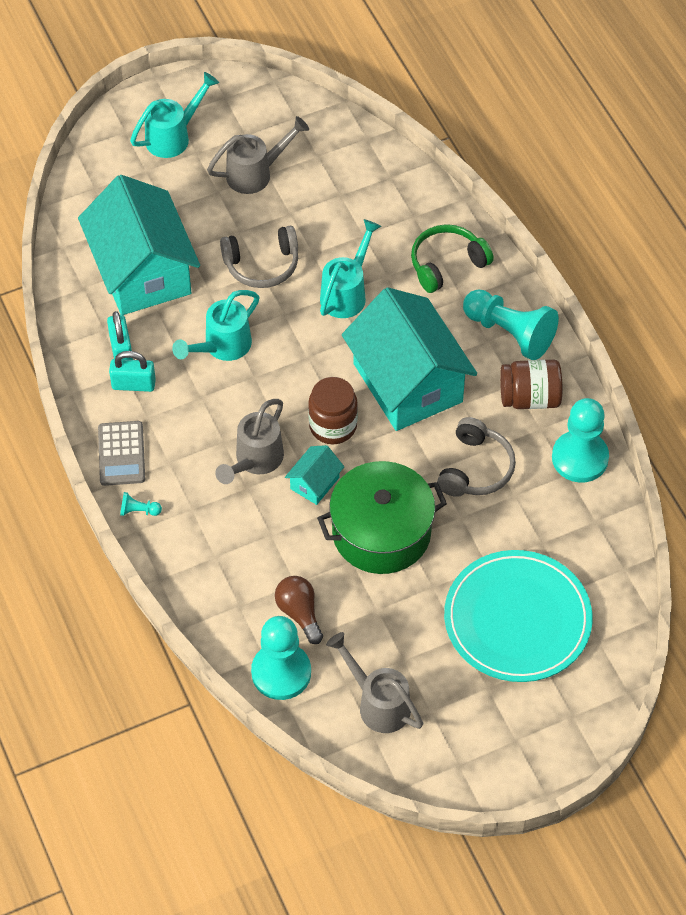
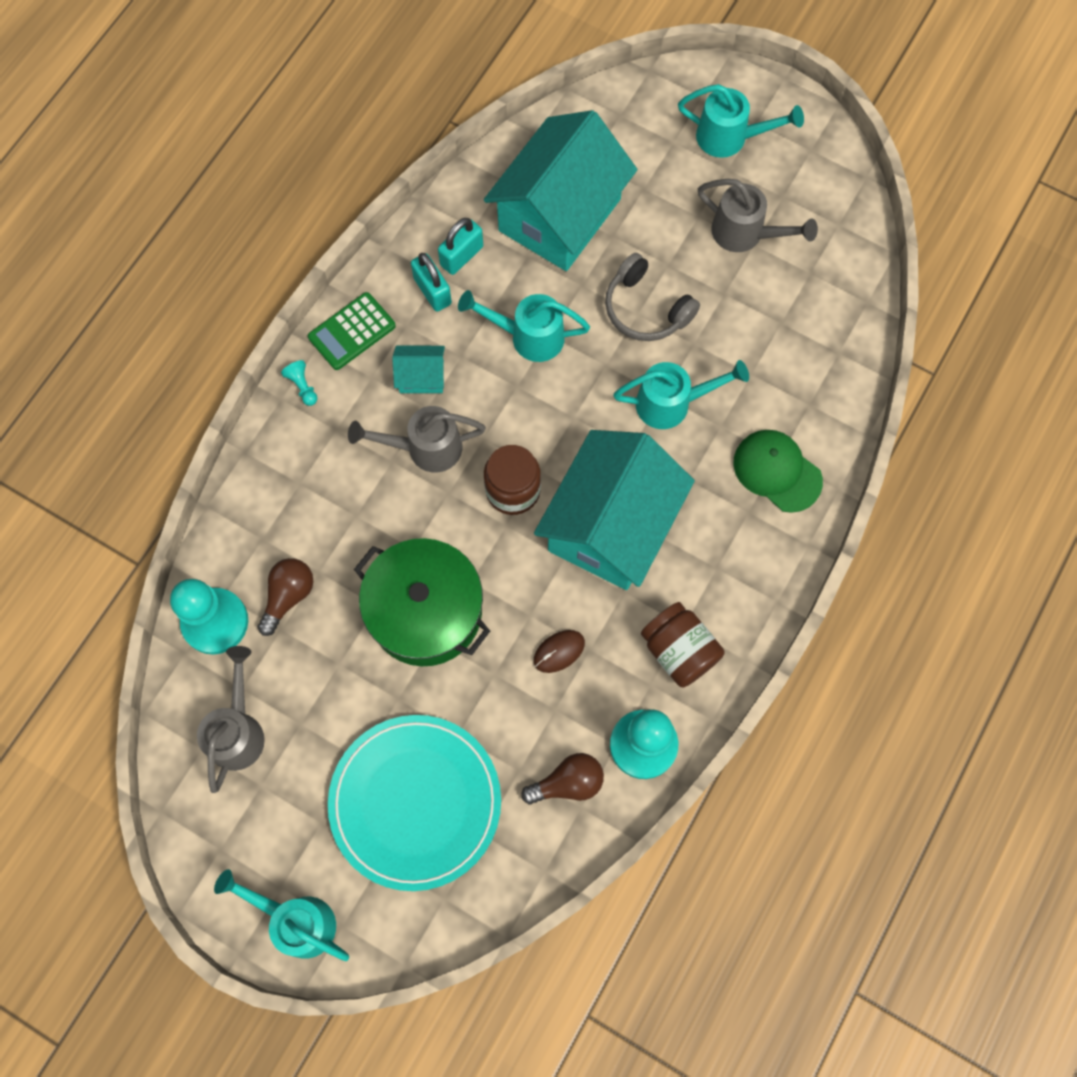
camera: 55 degrees right, 15 degrees up
grey calculator [98,421,145,486] -> green calculator [308,292,396,370]
turquoise house [285,445,344,505] -> turquoise house moved to [392,346,445,393]
green headphones [411,224,494,293] -> green cap [733,430,823,513]
grey headphones [437,417,516,497] -> brown mouse [534,630,585,673]
turquoise pawn [463,289,559,360] -> none
none -> turquoise watering can [214,869,349,961]
none -> brown light bulb [521,753,604,804]

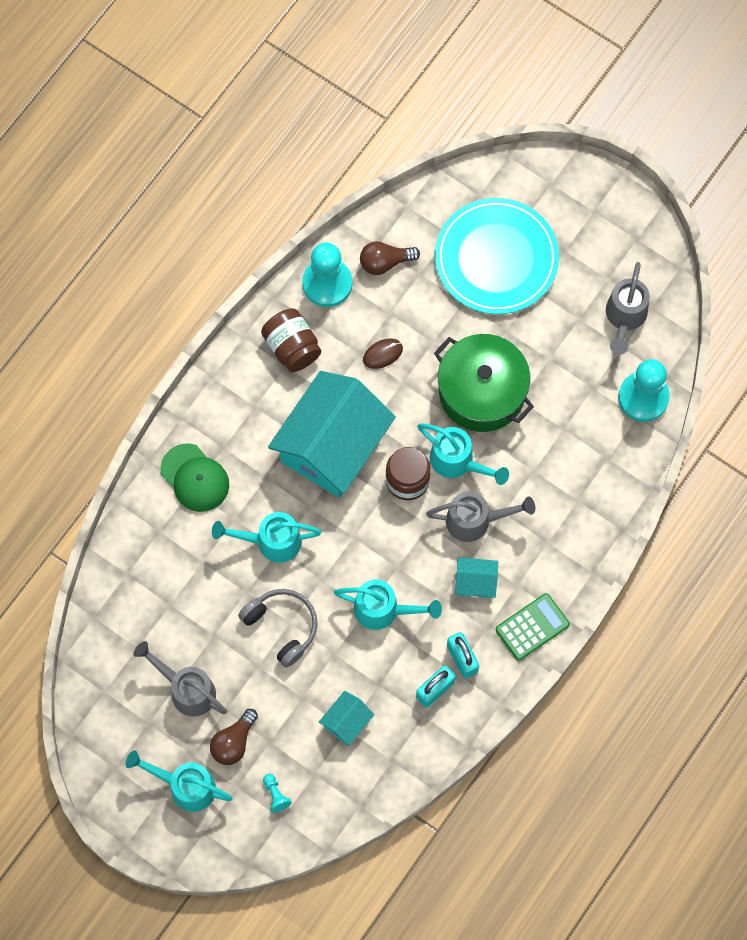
camera: 175 degrees left, 0 degrees up
turquoise watering can [214,869,349,961] -> turquoise watering can moved to [417,423,509,485]
brown light bulb [258,558,313,636] -> brown light bulb moved to [210,709,258,765]
turquoise pawn [281,360,317,406] -> turquoise pawn moved to [263,774,292,812]
turquoise house [484,110,637,271] -> turquoise house [319,691,374,746], size x0.42

